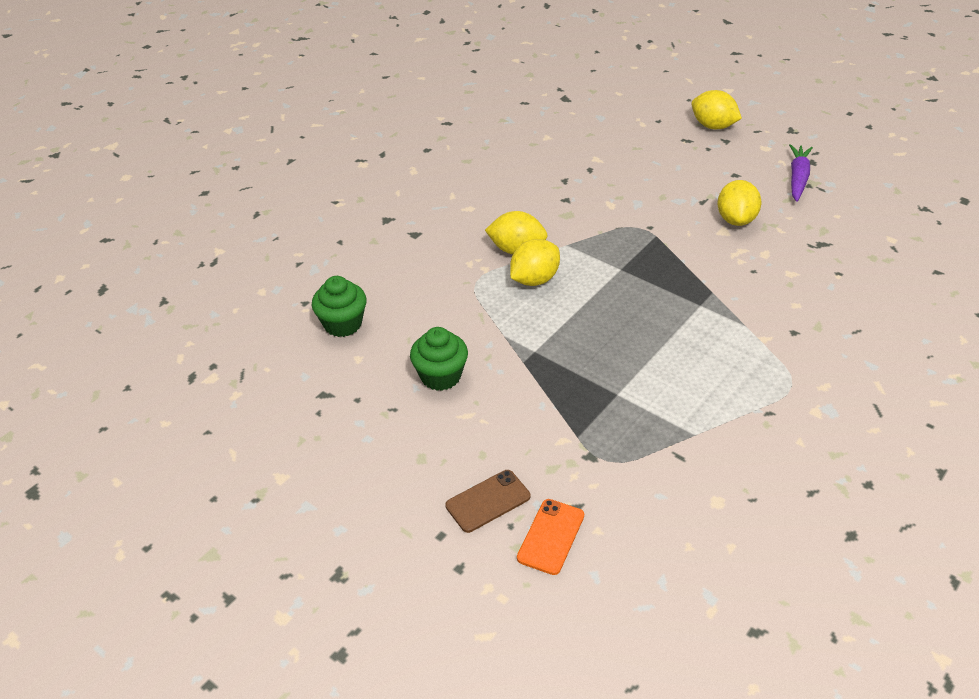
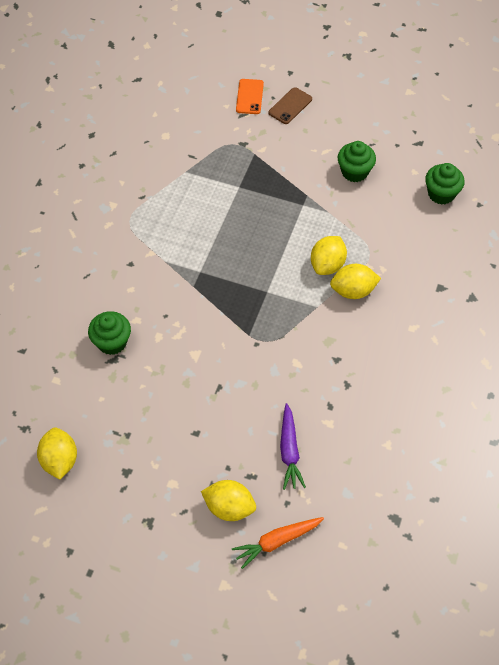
camera: 160 degrees right, 15 degrees up
yellow lemon [717,180,762,226] -> yellow lemon moved to [37,427,77,480]
purple carrot [789,144,813,202] -> purple carrot moved to [280,403,306,490]
none -> green cupcake [88,311,131,355]
none -> orange carrot [232,517,324,569]

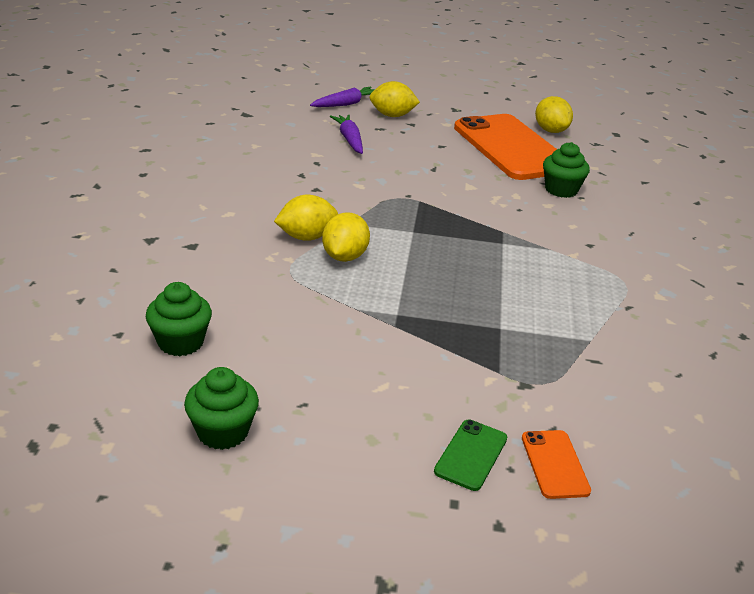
camera: 165 degrees right, 25 degrees down
orange carrot [232,517,324,569] -> purple carrot [310,87,375,107]
brown phone [268,87,312,124] -> green phone [434,420,507,491]
green cupcake [337,141,376,182] -> green cupcake moved to [184,367,259,450]
none -> orange phone [454,114,557,180]

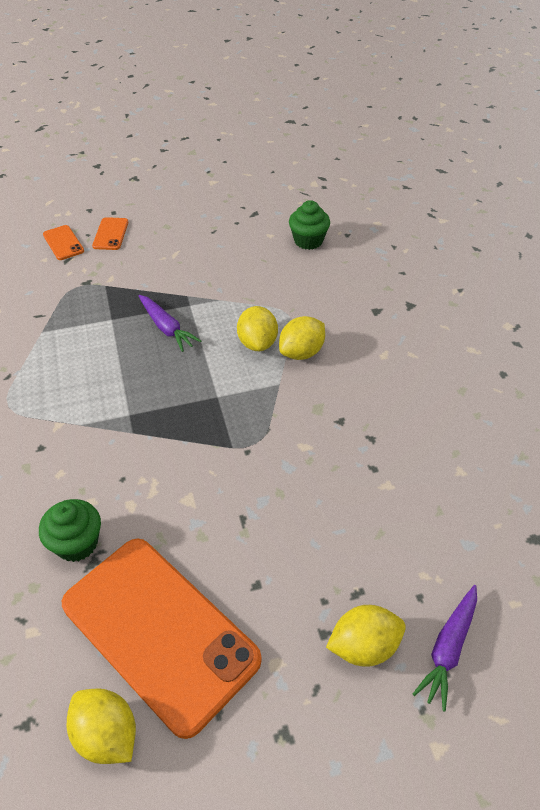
camera: 160 degrees right, 15 degrees up
green cupcake [184,367,259,450] -> none
purple carrot [330,115,363,154] -> purple carrot moved to [139,295,201,352]
green phone [434,420,507,491] -> orange phone [92,217,128,250]

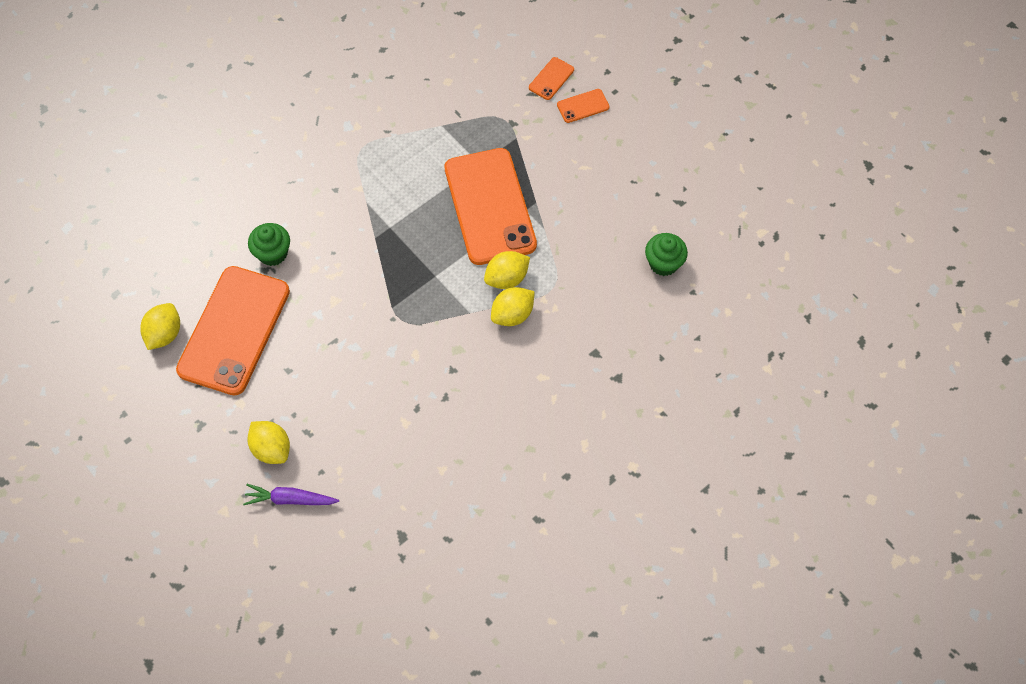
camera: 65 degrees right, 15 degrees up
purple carrot [139,295,201,352] -> orange phone [444,148,537,265]
yellow lemon [279,316,325,360] -> yellow lemon turned 60 degrees counterclockwise [491,287,535,326]

